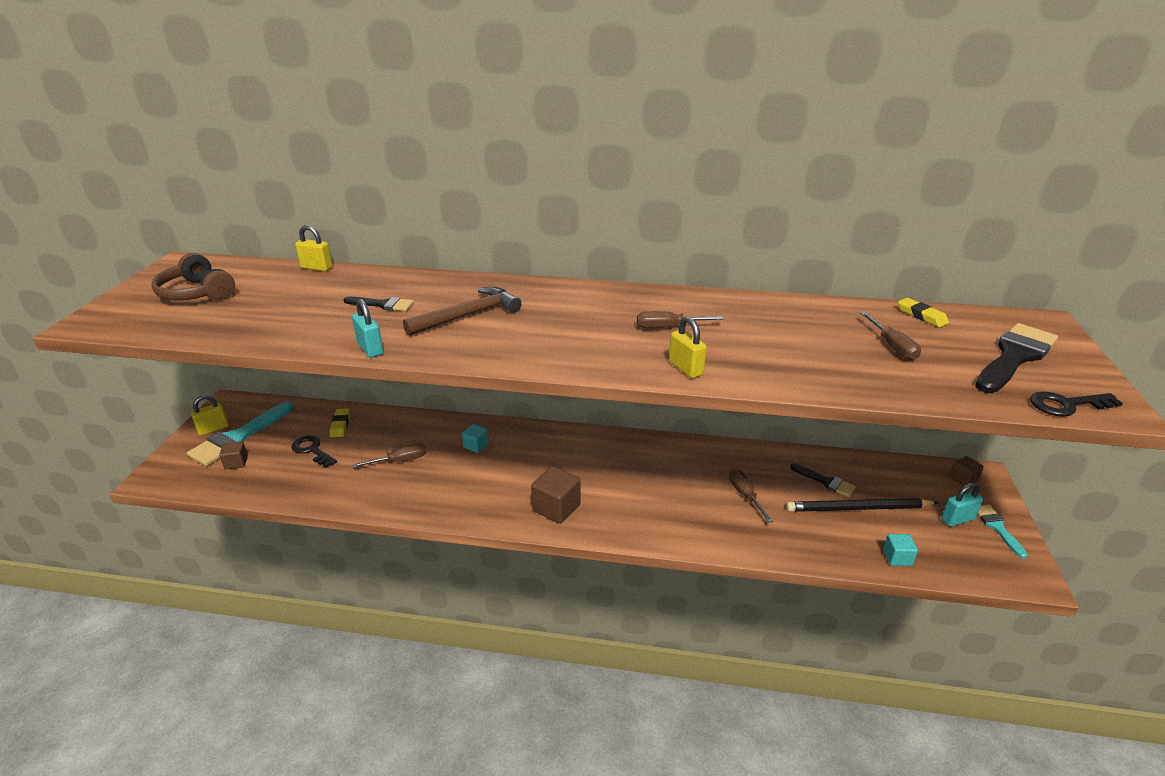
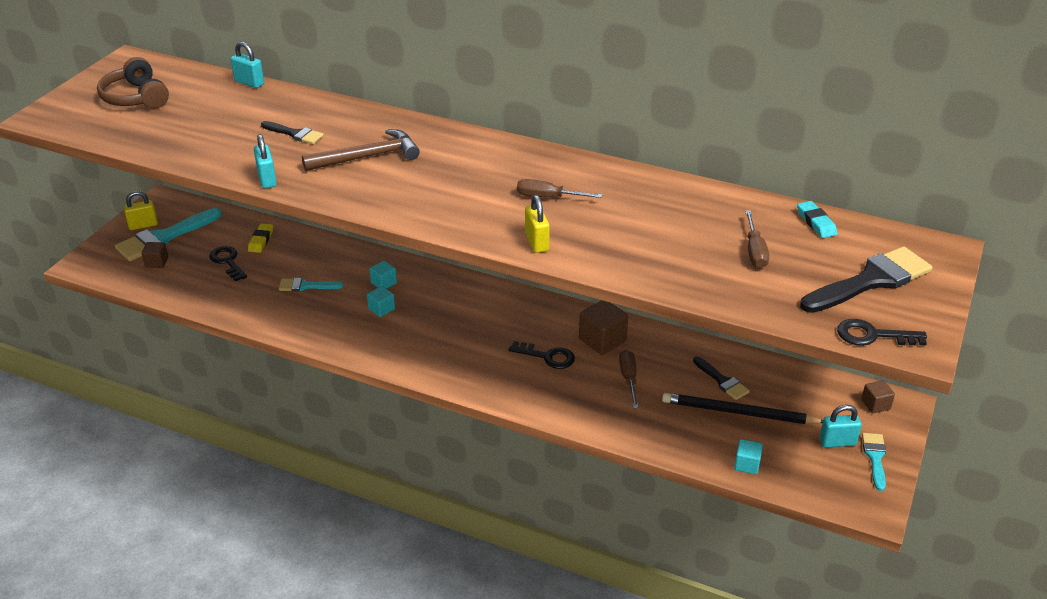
camera: 15 degrees right, 5 degrees up
yellow padlock [295,225,333,271] -> turquoise padlock [231,42,264,88]
brown screwdriver [352,443,426,468] -> turquoise brush [279,278,343,292]
brown cube [531,466,580,524] -> brown cube moved to [579,300,628,355]
yellow eraser [898,298,949,327] -> turquoise eraser [797,201,837,238]
none -> turquoise cube [367,286,395,317]
none -> black key [508,341,575,369]

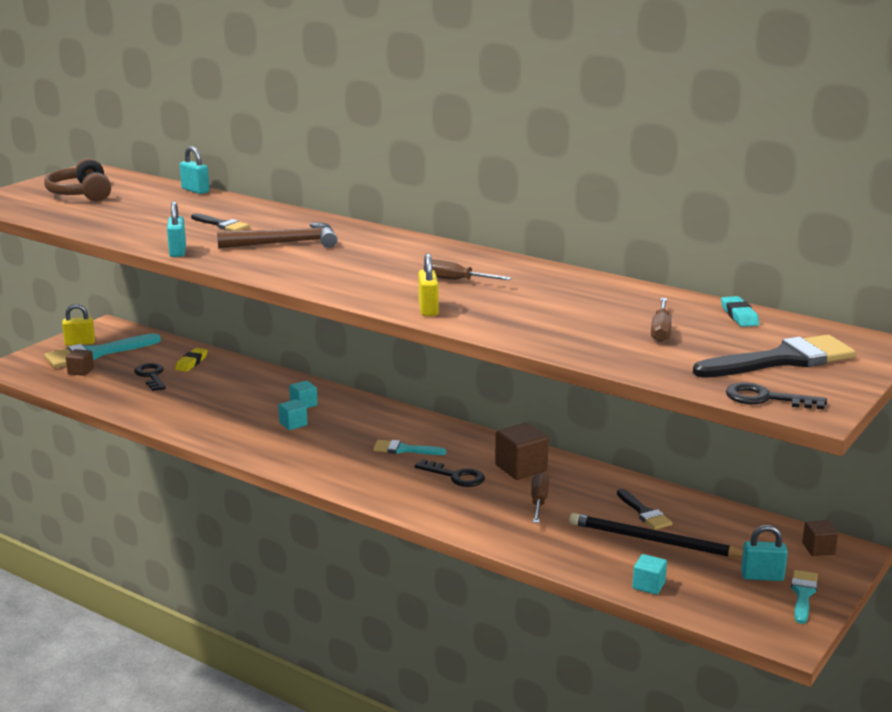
camera: 10 degrees right, 15 degrees down
turquoise brush [279,278,343,292] -> turquoise brush moved to [373,440,446,455]

